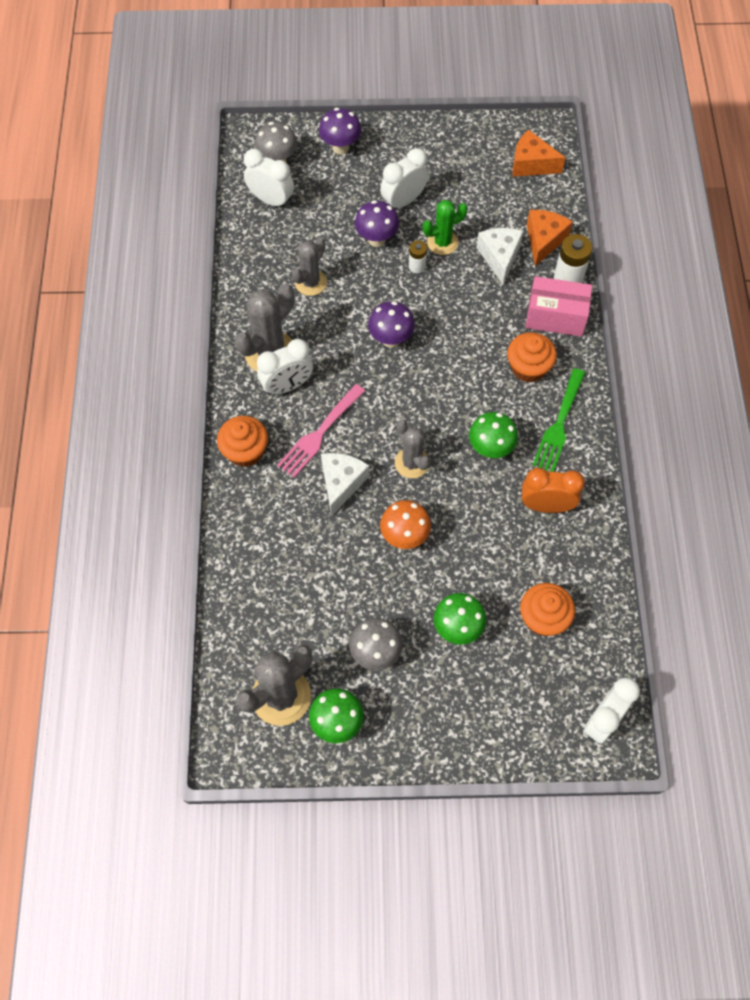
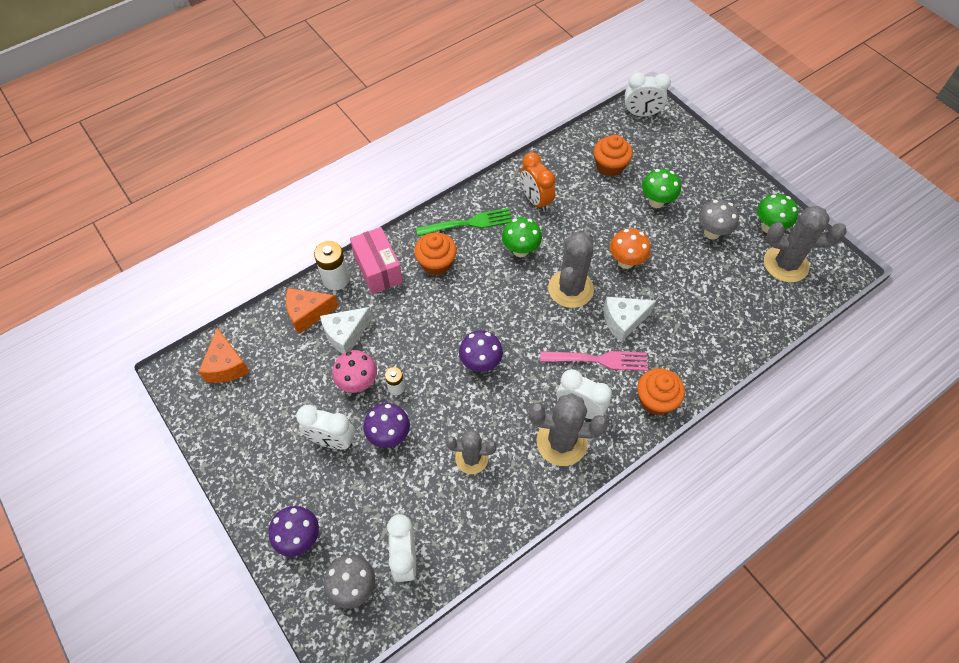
camera: 125 degrees left, 5 degrees down
grey cactus [395,420,430,478] -> grey cactus [548,231,594,308], size x1.56
green cactus [422,200,468,255] -> pink mushroom [332,350,377,393]

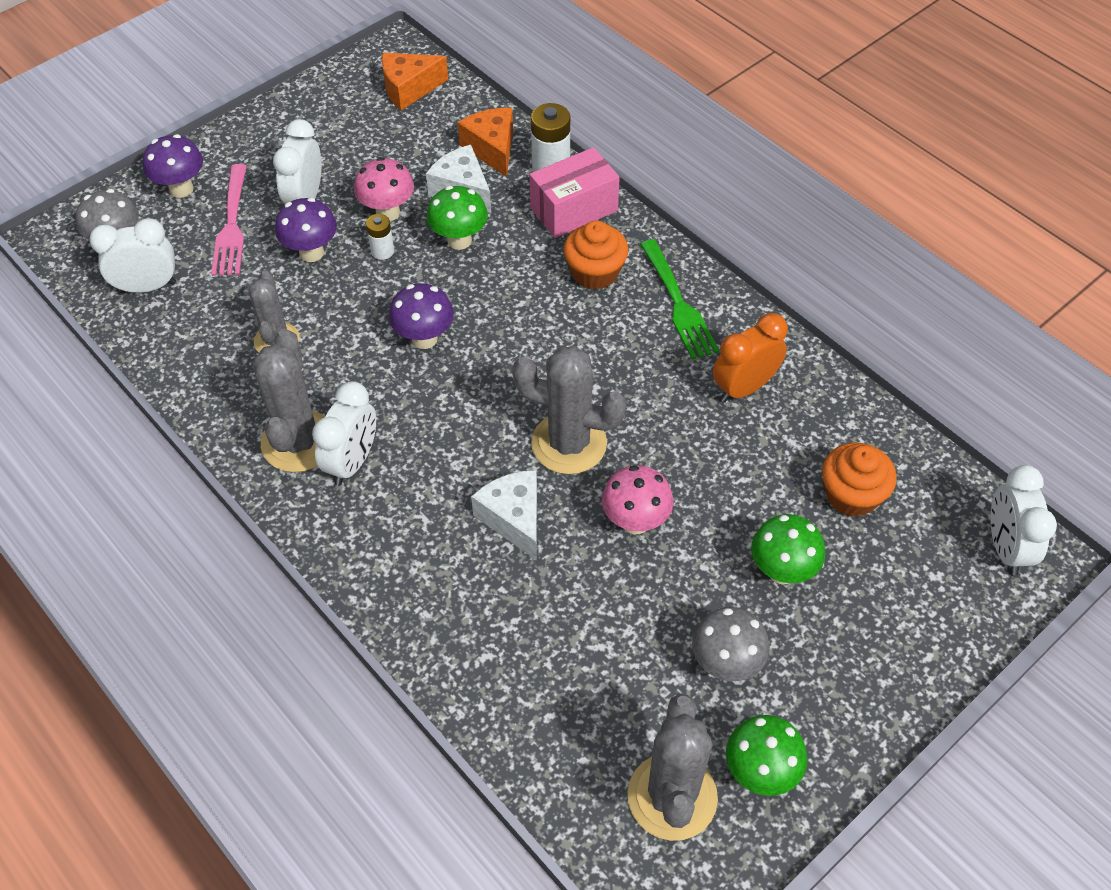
camera: 85 degrees right, 5 degrees down
green mushroom [502,217,542,257] -> green mushroom moved to [427,186,488,250]
pink fork [540,351,648,371] -> pink fork moved to [211,164,247,276]
orange mushroom [610,229,651,269] -> pink mushroom [602,465,674,534]
orange cupcake [637,368,685,415] -> none

